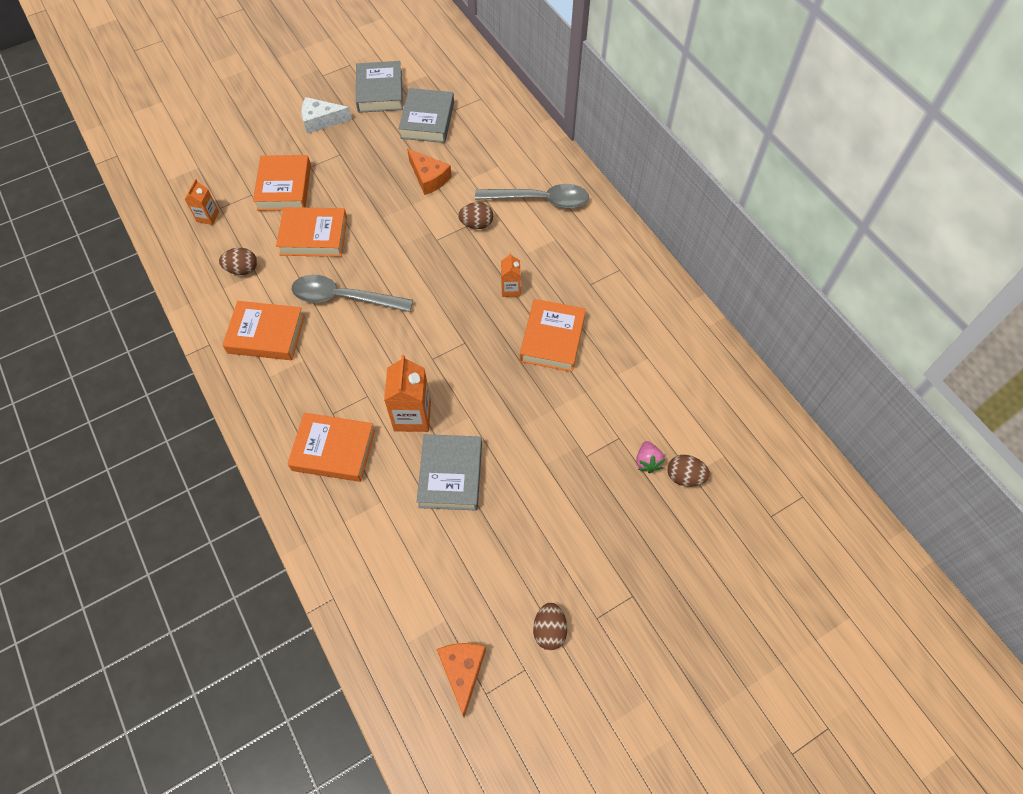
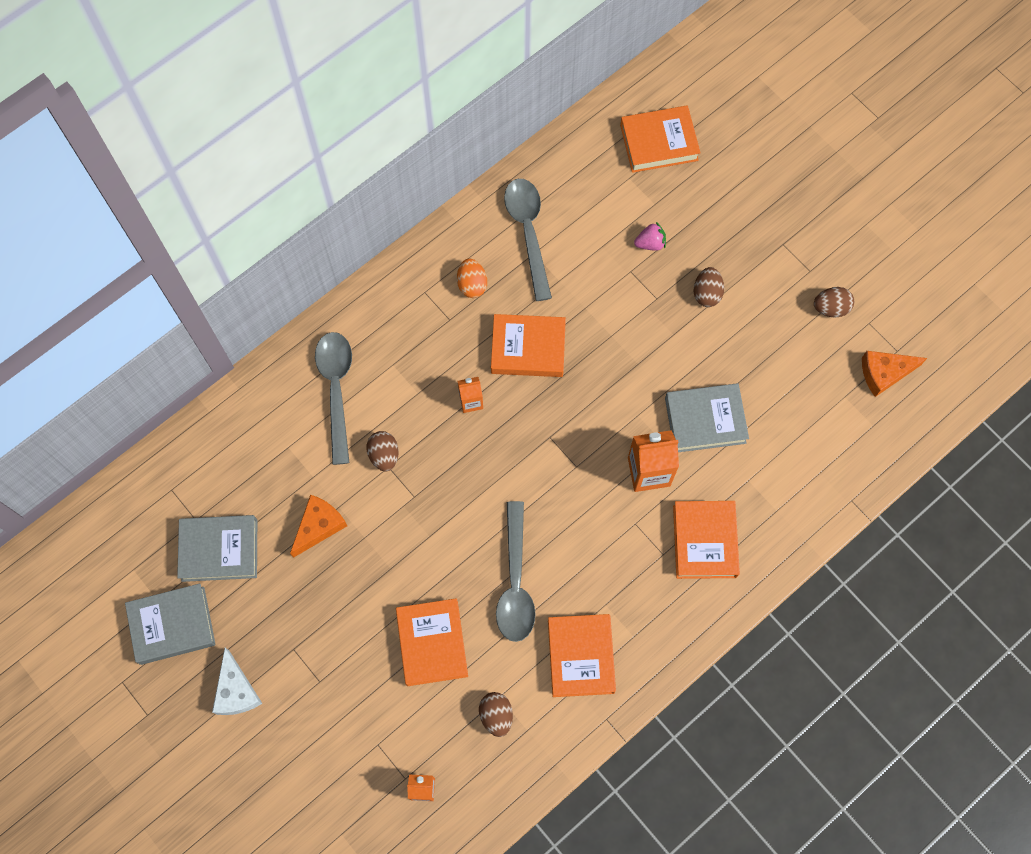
camera: 100 degrees left, 10 degrees up
orange book [253,155,311,211] -> orange book moved to [620,105,701,173]
brown egg [667,455,710,487] -> brown egg moved to [694,267,724,307]
none -> orange egg [457,258,487,298]
none -> grey spoon [504,179,552,301]

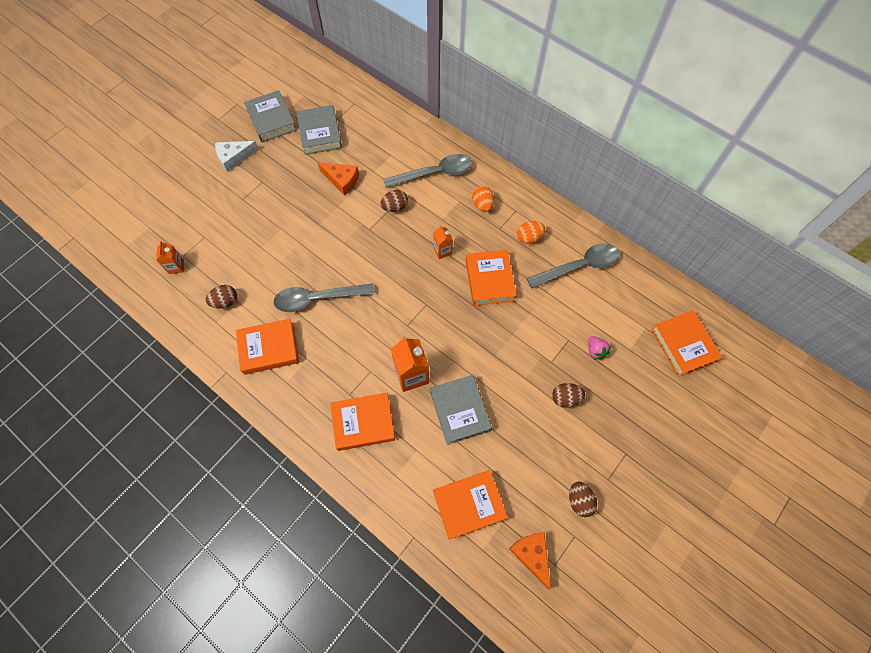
camera: 80 degrees right, 5 degrees down
orange book [396,598,468,686] -> orange book moved to [433,470,508,540]
none -> orange egg [472,186,494,212]

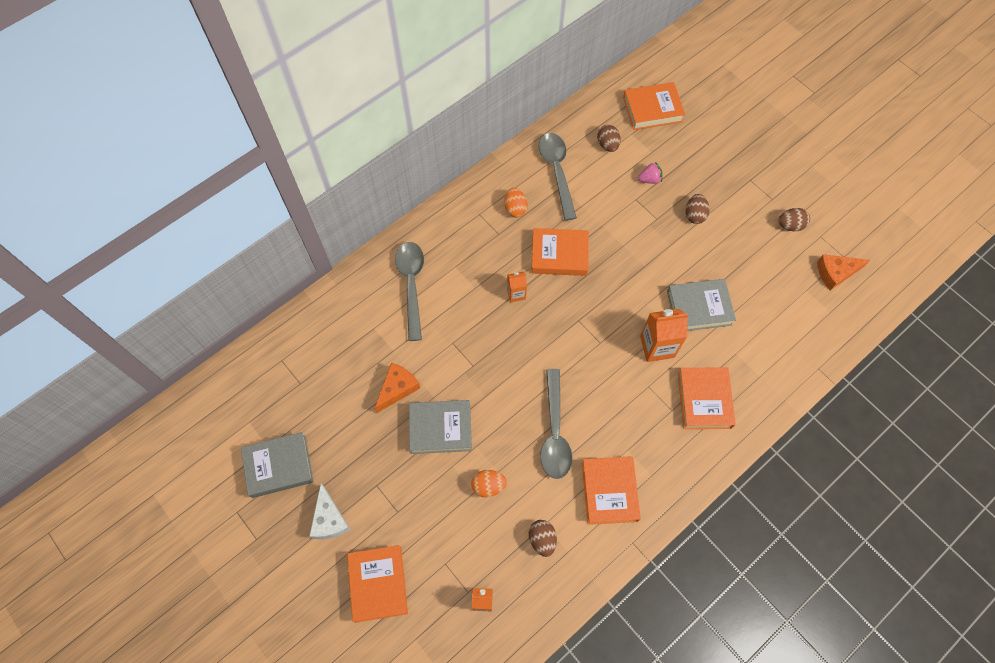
camera: 80 degrees left, 0 degrees up
grey book [296,105,342,155] -> grey book moved to [409,400,472,454]
brown egg [380,190,408,212] -> brown egg moved to [597,125,621,152]
orange book [433,470,508,540] -> orange book moved to [347,545,408,622]
orange egg [472,186,494,212] -> orange egg moved to [471,470,507,497]

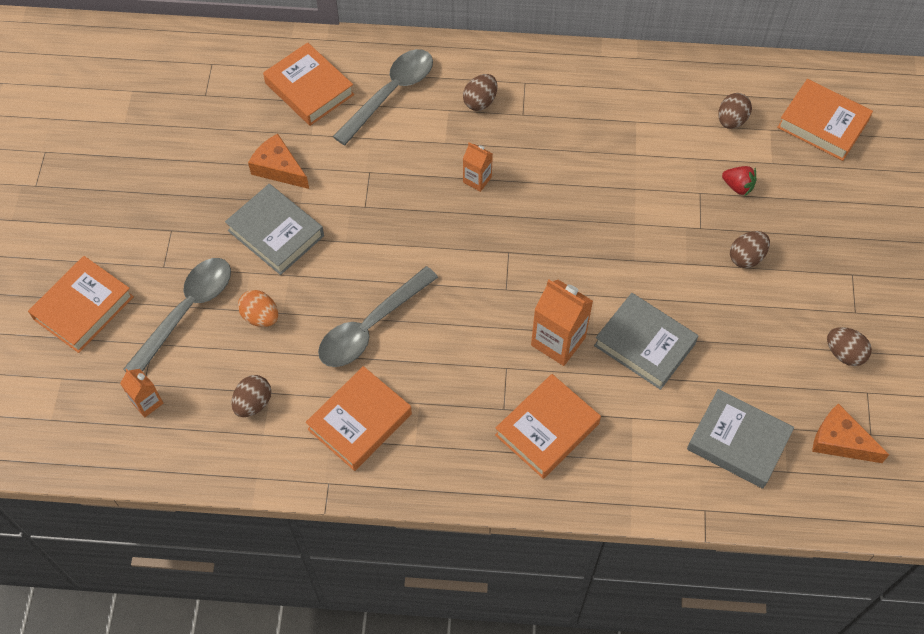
camera: 45 degrees right, 5 degrees down
grey book [241,432,313,498] -> grey book moved to [687,389,794,489]
white cheese [309,484,351,539] -> none
orange cheese [375,362,420,413] -> orange cheese turned 135 degrees counterclockwise [248,134,309,189]
orange egg [504,188,528,217] -> none
orange book [531,228,589,276] -> orange book moved to [263,43,354,126]
grey spoon [539,133,577,221] -> grey spoon moved to [123,258,231,372]
pink strawberry [638,162,663,184] -> red strawberry [722,166,757,197]
none -> brown egg [463,74,497,111]

